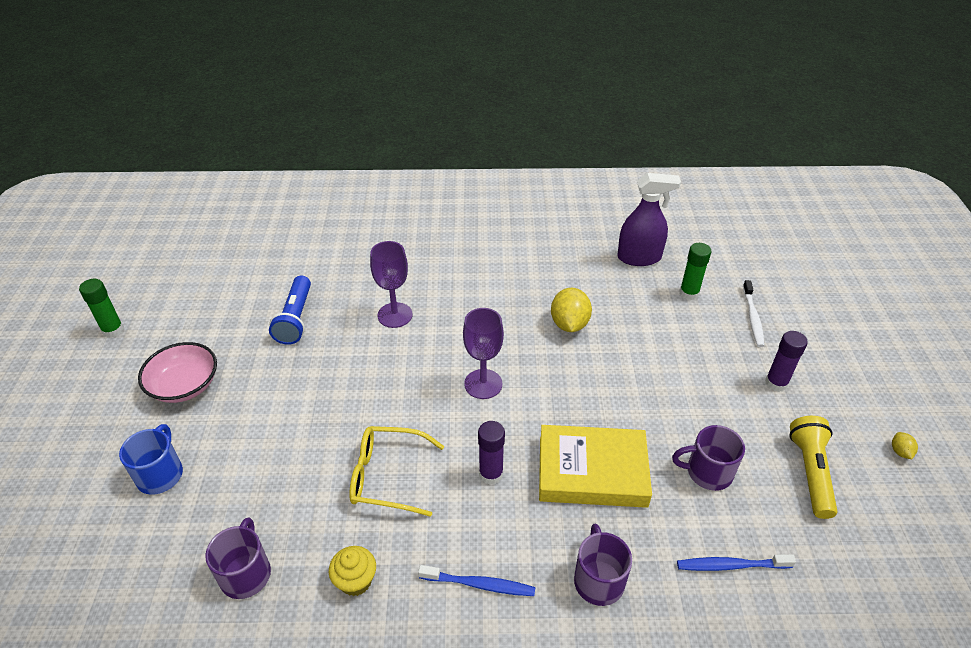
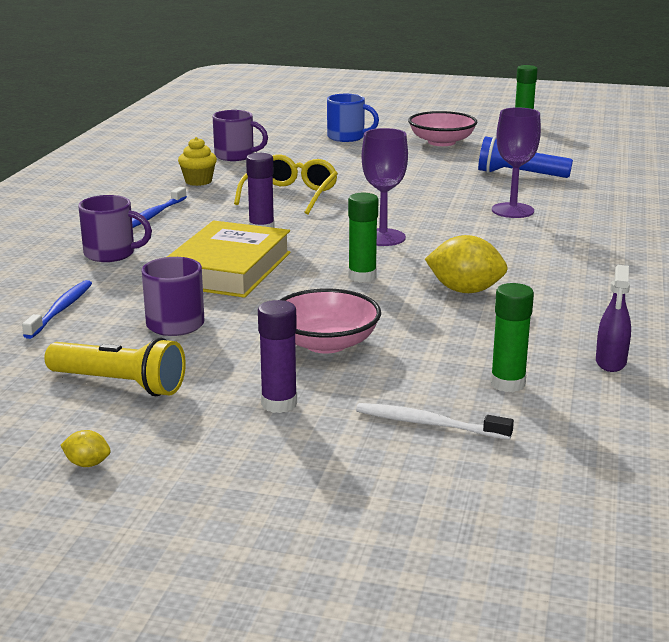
camera: 105 degrees right, 20 degrees down
purple spray bottle [617,173,681,266] -> purple spray bottle [596,265,631,372], size x0.59
none -> pink bowl [280,289,381,353]
none -> green glue stick [348,192,378,282]

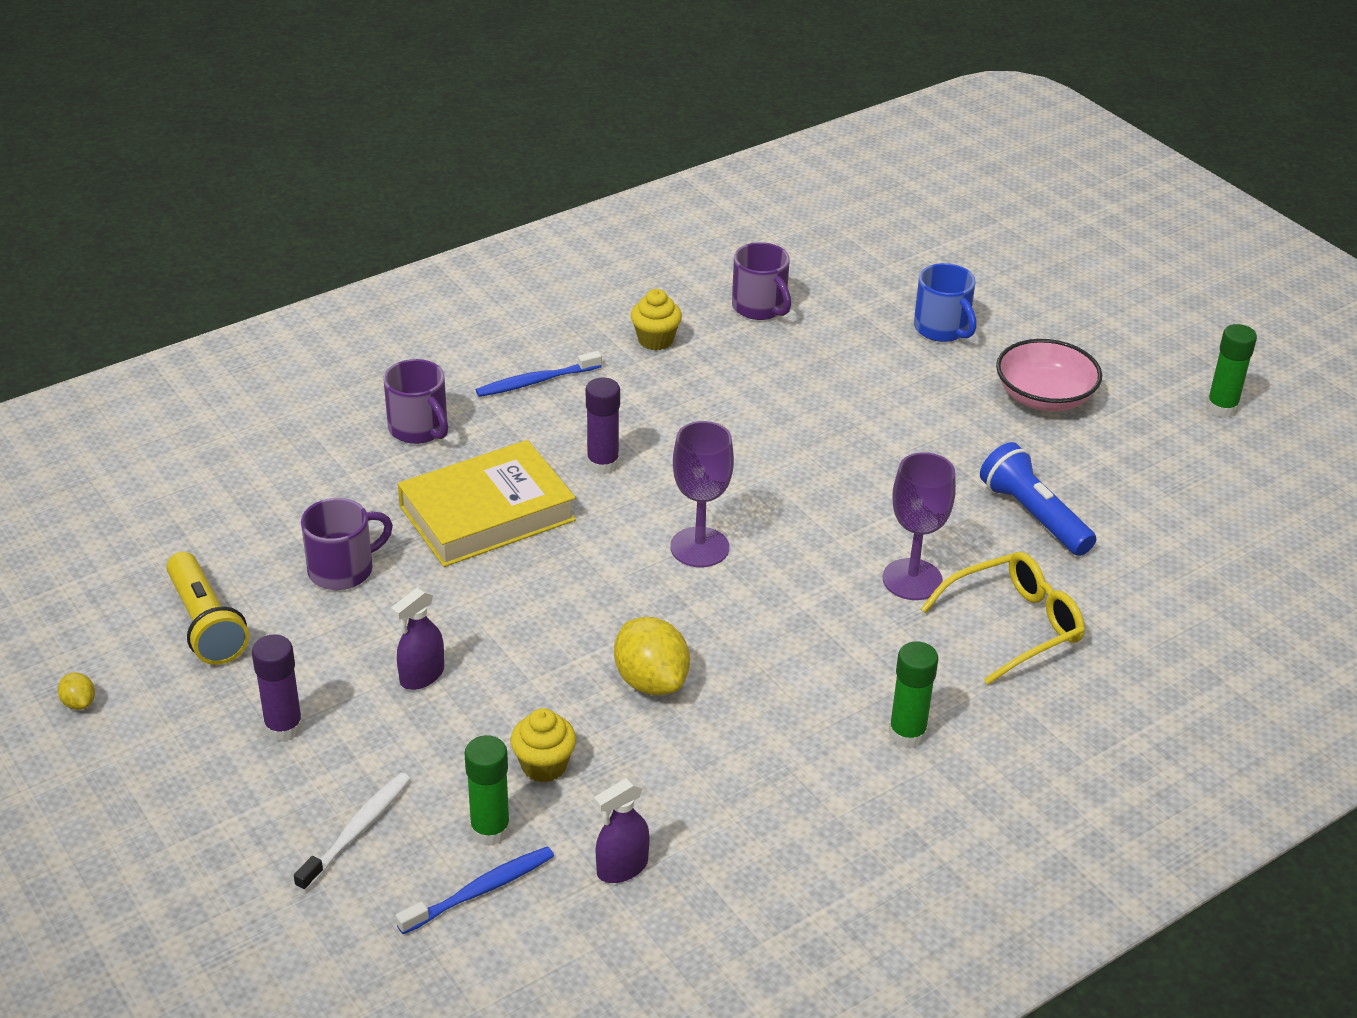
camera: 40 degrees right, 15 degrees up
blue toothbrush [22,280,92,339] -> blue toothbrush moved to [396,846,554,934]
yellow glasses [234,154,338,214] -> yellow glasses moved to [921,552,1085,685]
pink bowl [280,289,381,353] -> purple spray bottle [391,588,444,690]
green glue stick [348,192,378,282] -> green glue stick moved to [889,641,938,748]
white toothbrush [356,403,514,440] -> white toothbrush turned 60 degrees clockwise [294,773,410,892]
none -> yellow cupcake [510,708,576,782]

